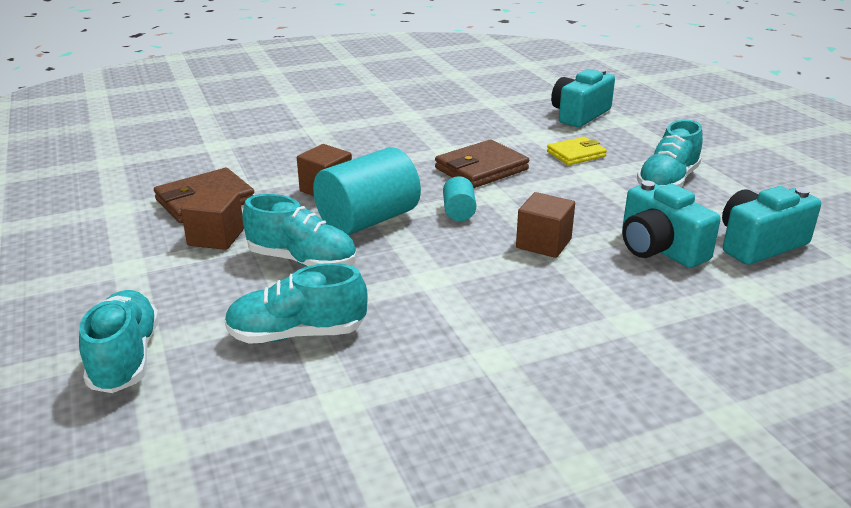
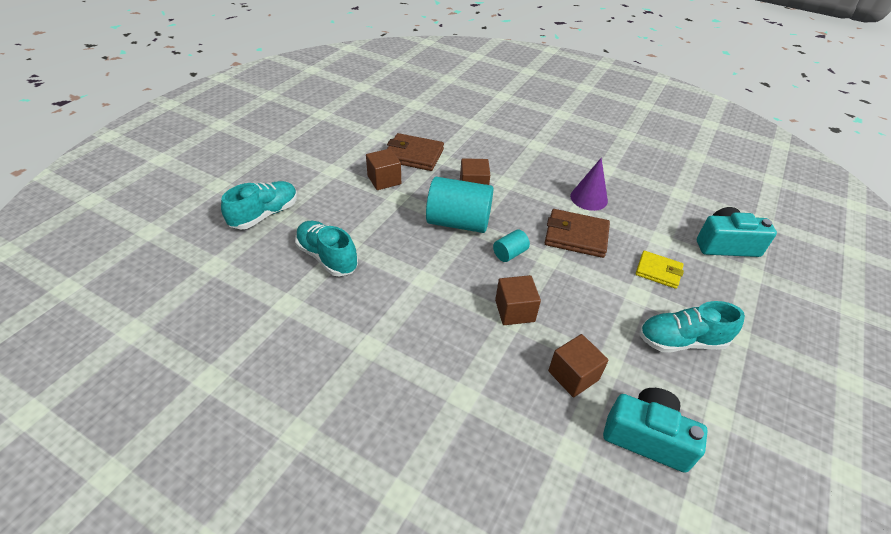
camera: 50 degrees right, 15 degrees up
turquoise shoe [242,194,357,267] -> none
turquoise camera [622,180,721,268] -> brown cube [548,334,609,397]
none -> purple cone [570,158,608,211]

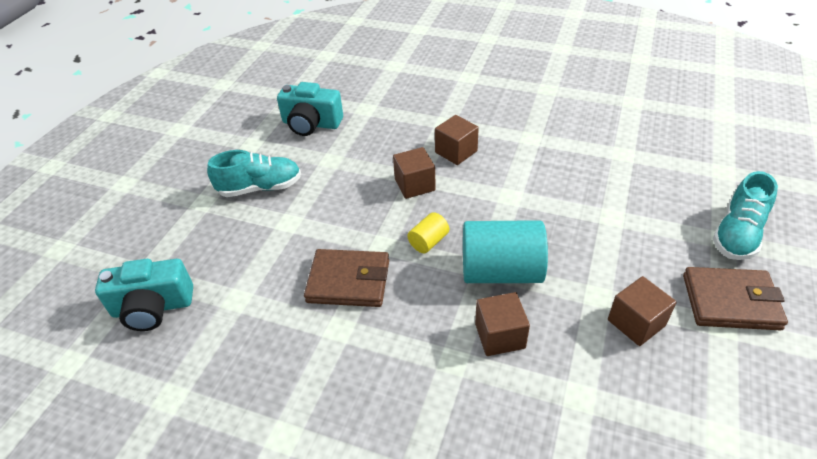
camera: 175 degrees right, 0 degrees up
turquoise shoe [295,221,358,277] -> none
brown wallet [387,133,444,171] -> brown wallet moved to [683,267,788,330]
turquoise cylinder [493,230,530,262] -> yellow cylinder [407,212,449,253]
brown cube [548,334,609,397] -> brown cube moved to [435,115,479,165]
purple cone [570,158,608,211] -> none
yellow wallet [636,251,684,289] -> none

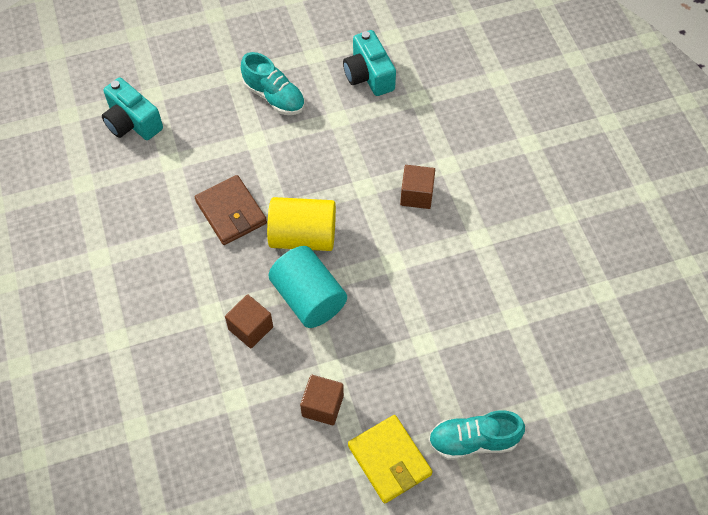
camera: 50 degrees right, 15 degrees up
brown cube [393,147,436,199] -> none
yellow cylinder [407,212,449,253] -> yellow cylinder [267,197,336,251], size x2.12
brown wallet [683,267,788,330] -> yellow wallet [348,415,433,503]

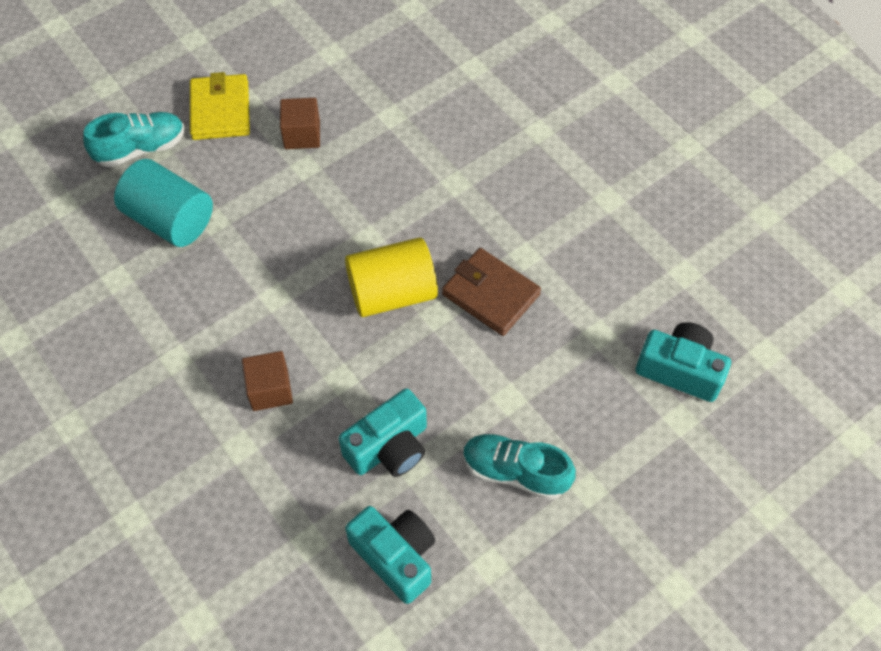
camera: 160 degrees right, 0 degrees up
brown cube [225,294,273,349] -> none
turquoise cylinder [268,246,347,328] -> turquoise cylinder moved to [114,159,213,247]
yellow wallet [348,415,433,503] -> yellow wallet turned 45 degrees clockwise [190,72,250,140]
none -> turquoise camera [339,388,427,477]

